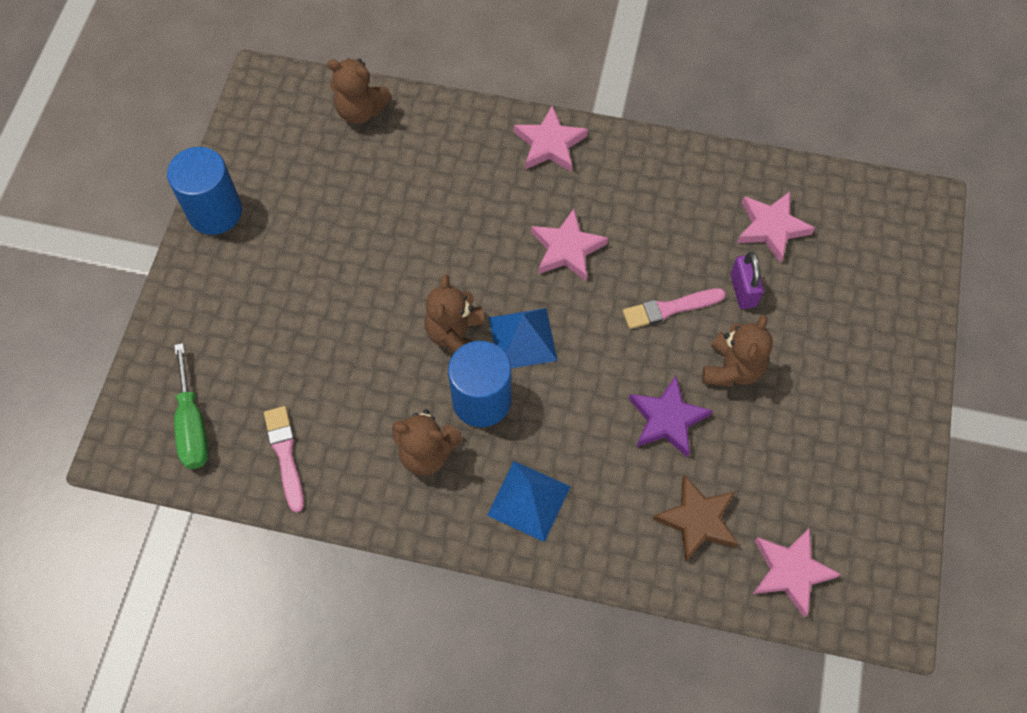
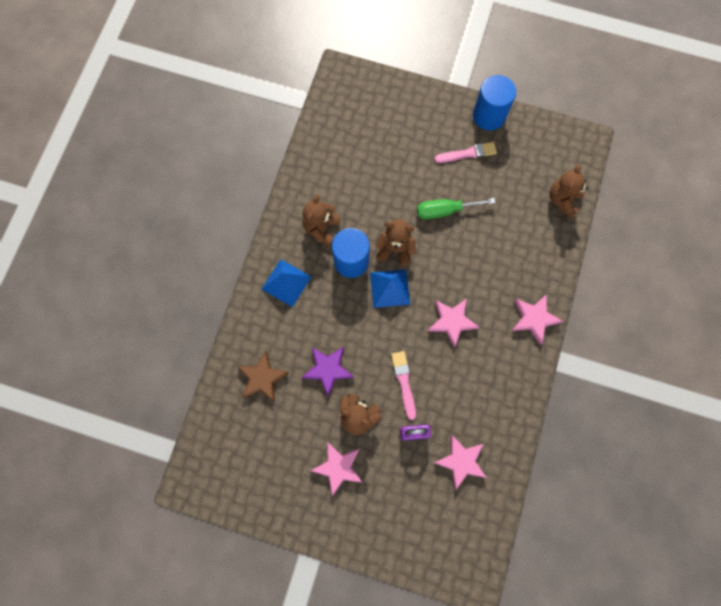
camera: 95 degrees right, 10 degrees up
green screwdriver [174,343,209,469] -> green screwdriver moved to [417,198,495,219]
pink brush [264,406,304,513] -> pink brush moved to [434,142,497,163]
pink star [753,527,841,618] -> pink star moved to [311,441,363,496]

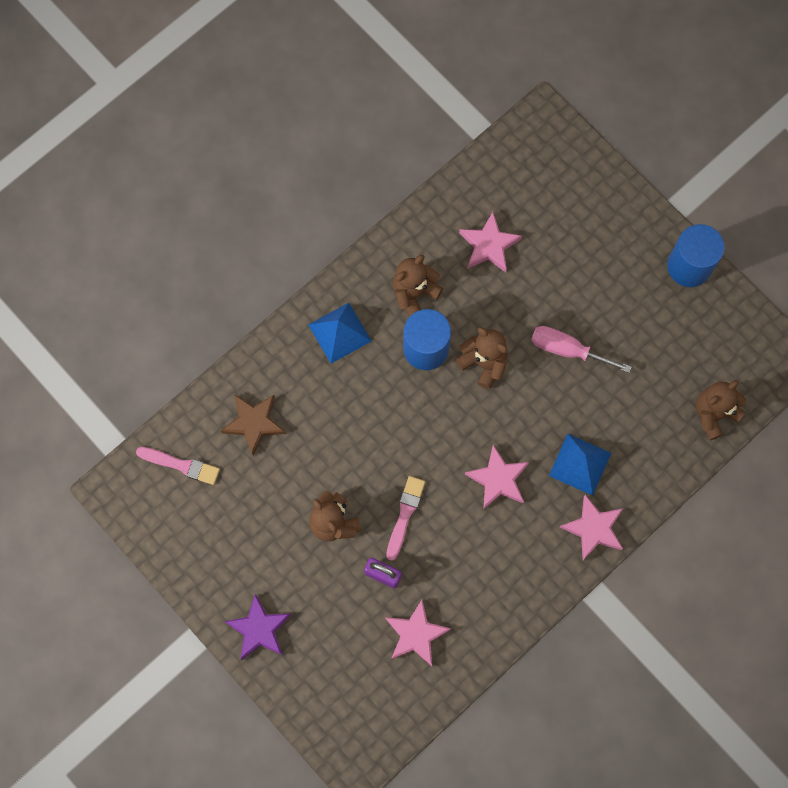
camera: 30 degrees right, 0 degrees up
purple star [302,347,354,396] -> purple star moved to [225,594,291,660]
pink star [311,441,363,496] -> pink star moved to [459,212,522,272]
blue pyramid [370,269,410,308] -> blue pyramid moved to [549,434,611,496]
green screwdriver [417,198,495,219] -> pink screwdriver [531,326,631,373]
pink brush [434,142,497,163] -> pink brush moved to [136,447,220,485]

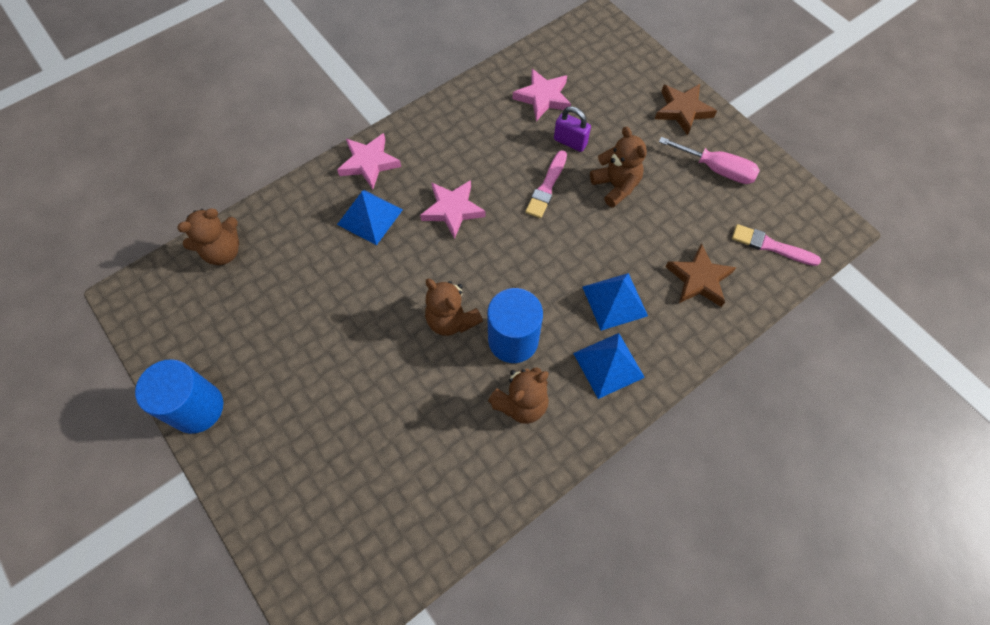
camera: 175 degrees left, 10 degrees down
purple star [225,594,291,660] -> brown star [655,84,717,136]
pink star [459,212,522,272] -> none
pink screwdriver [531,326,631,373] -> pink screwdriver moved to [659,137,760,184]
none -> blue pyramid [583,273,648,331]

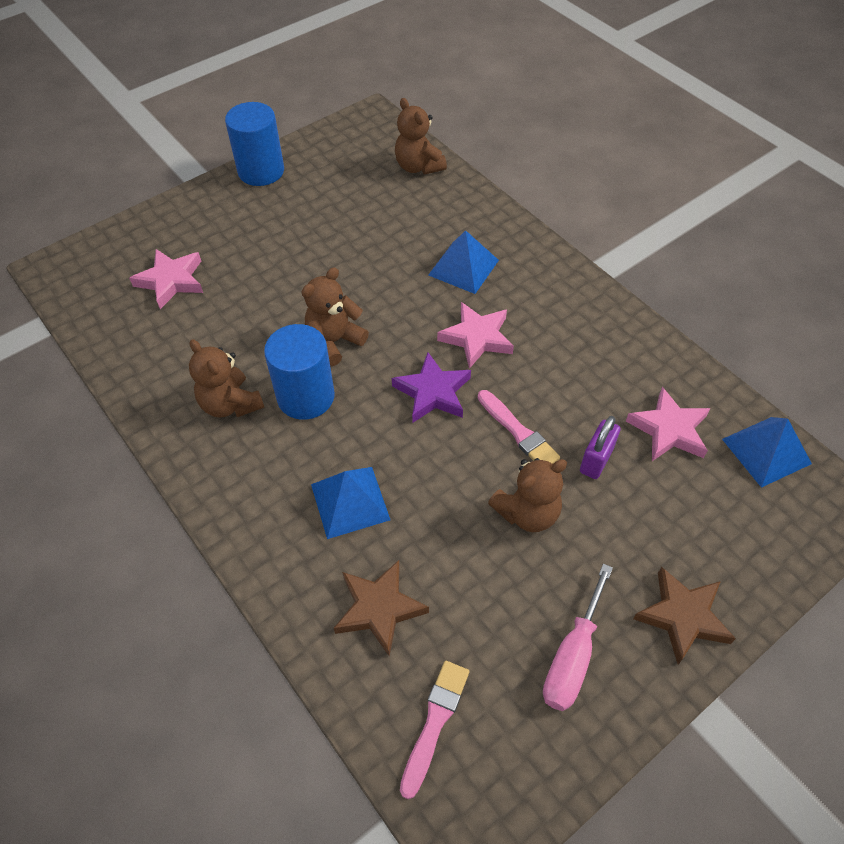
camera: 90 degrees right, 10 degrees down
pink star [337,133,401,190] -> pink star moved to [129,249,203,309]
pink brush [525,150,567,218] -> pink brush turned 150 degrees counterclockwise [478,390,560,464]
blue pyramid [573,333,645,399] -> blue pyramid moved to [722,417,812,488]
none -> purple star [392,352,471,423]

